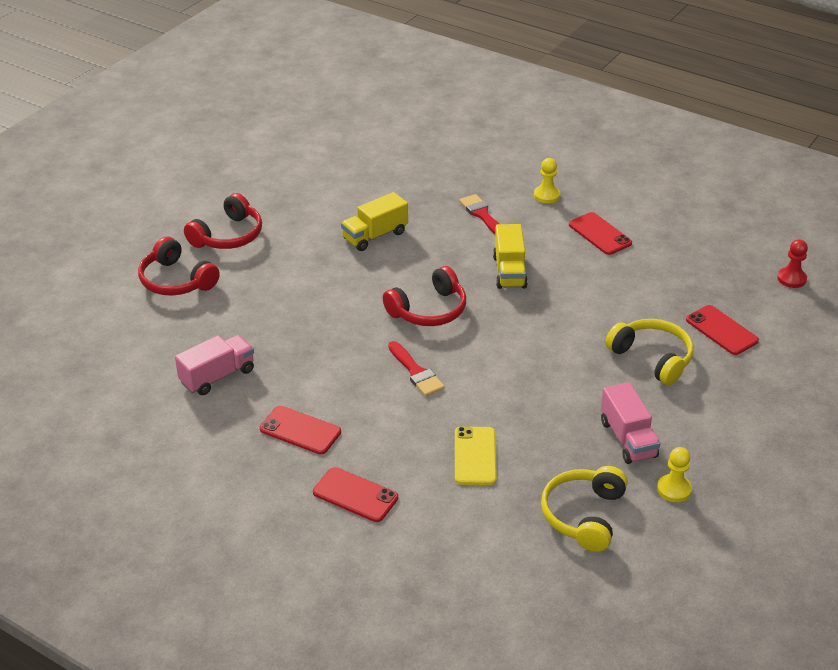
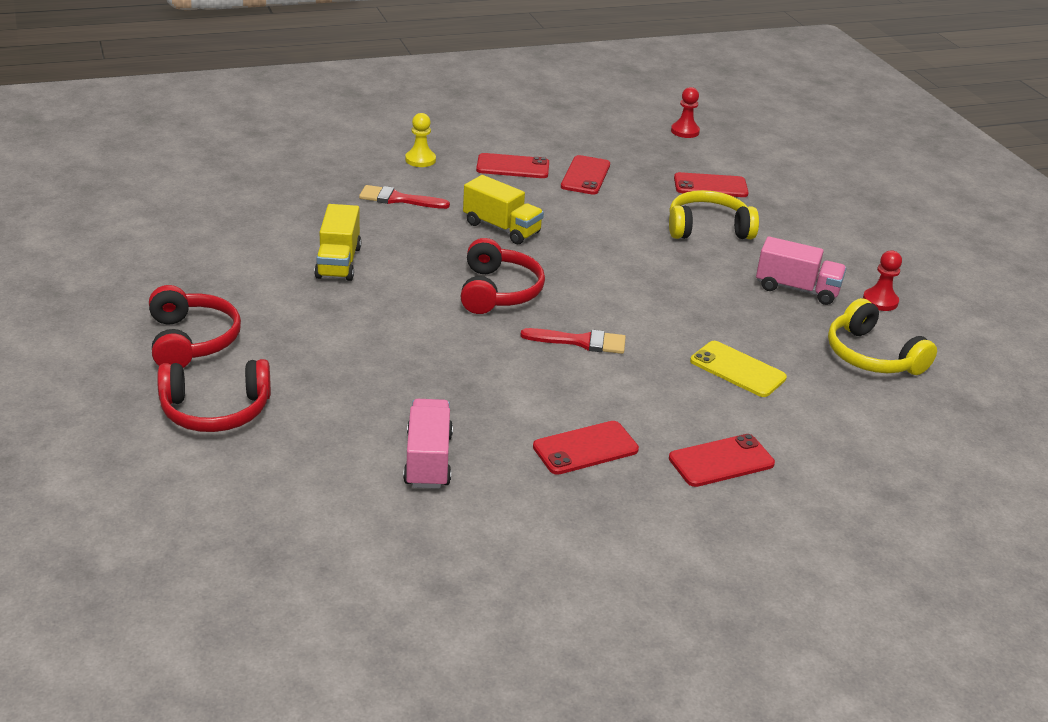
camera: 55 degrees left, 5 degrees down
yellow pawn [657,447,692,502] -> red pawn [863,251,902,311]
none -> red phone [561,155,610,195]

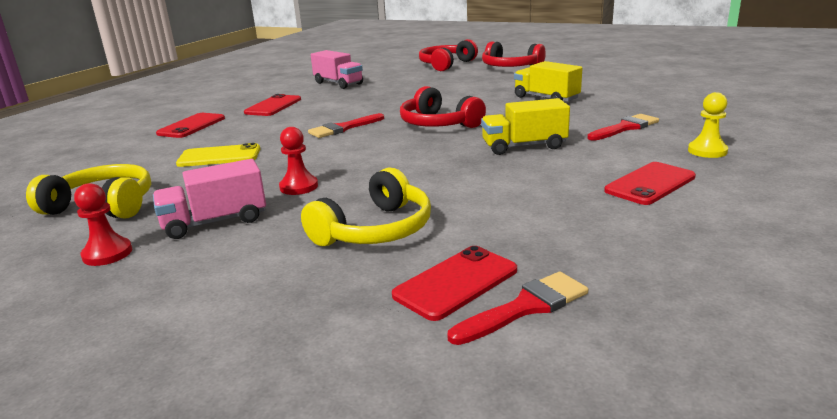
camera: 140 degrees right, 10 degrees down
red phone [561,155,610,195] -> none
red pawn [671,87,700,138] -> red pawn moved to [279,127,318,195]
none -> red brush [447,271,588,345]

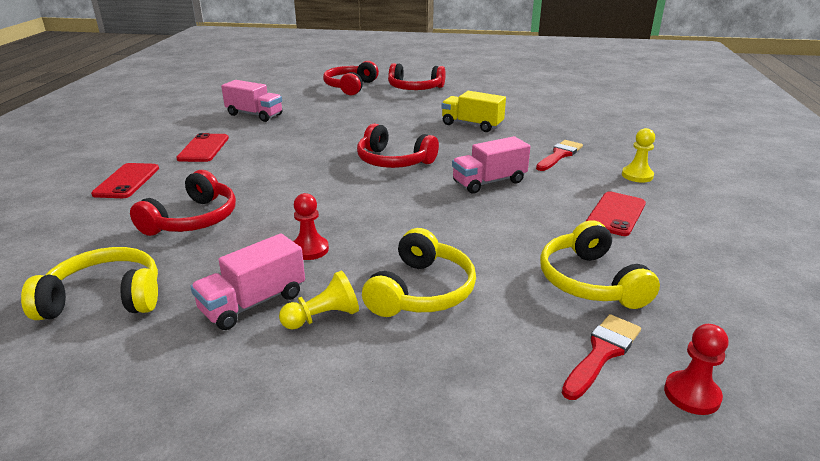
camera: 20 degrees left, 5 degrees up
red pawn [74,183,132,266] -> red pawn moved to [664,324,728,415]
yellow phone [176,143,260,167] -> red headphones [130,170,236,236]
red brush [308,113,384,138] -> none
red phone [392,246,517,321] -> none
yellow truck [481,98,570,155] -> pink truck [452,136,531,194]
none -> yellow pawn [279,271,359,329]
none -> yellow headphones [540,220,660,309]

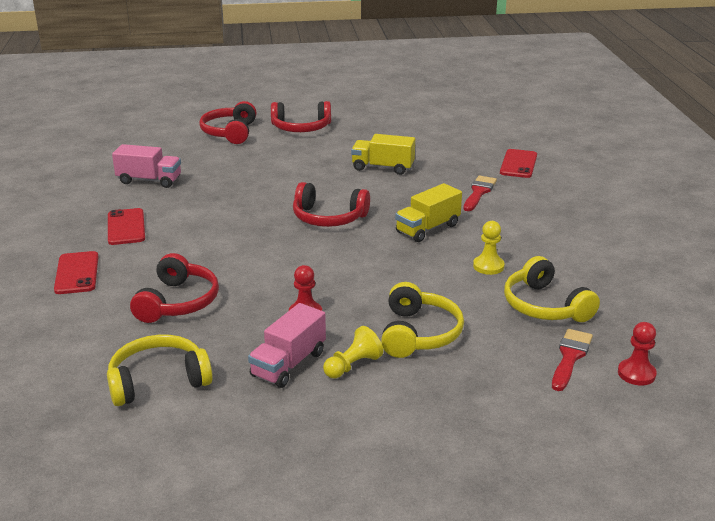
camera: 15 degrees left, 0 degrees up
pink truck [452,136,531,194] -> yellow truck [395,183,462,242]
red phone [586,192,646,236] -> red phone moved to [500,149,537,178]
yellow pawn [622,128,655,183] -> yellow pawn moved to [473,221,505,275]

